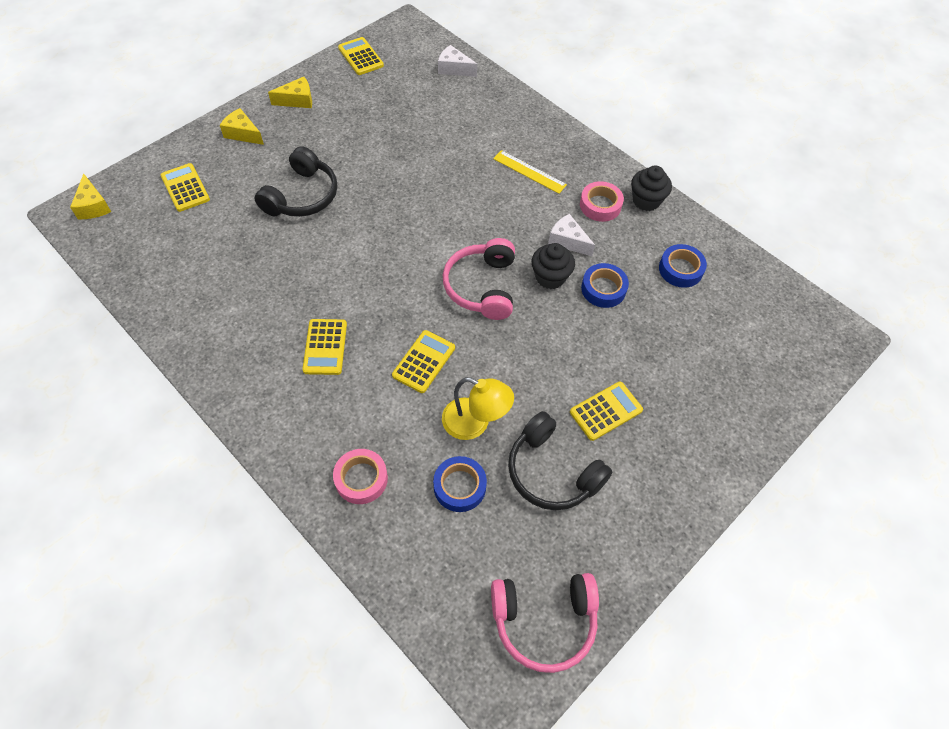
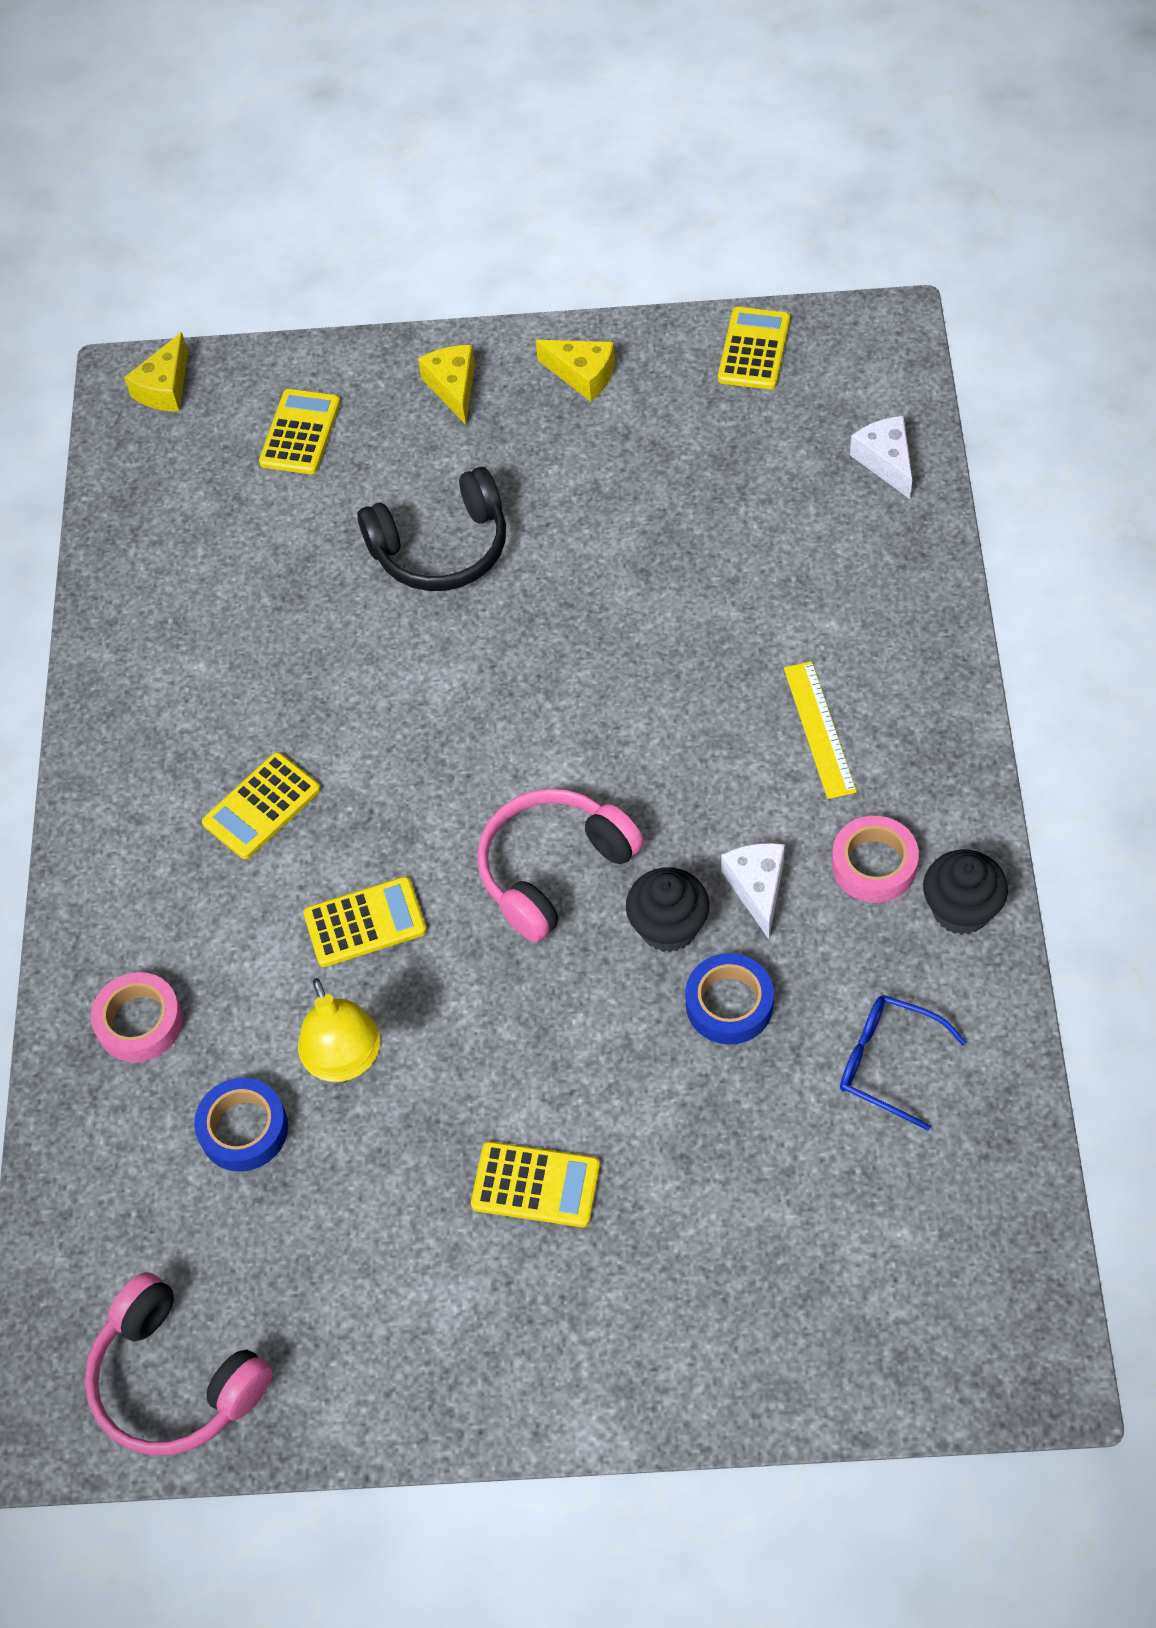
camera: 50 degrees right, 0 degrees up
black headphones [508,411,613,510] -> none
blue tape [659,244,707,288] -> blue glasses [840,995,967,1131]

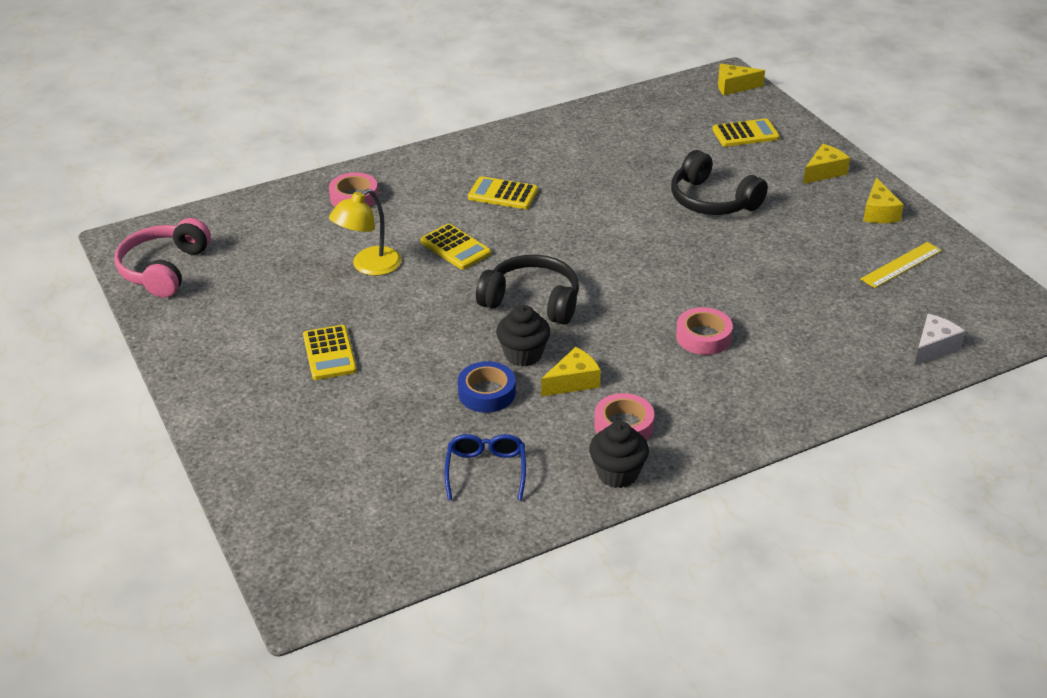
camera: 60 degrees right, 20 degrees down
blue tape [194,1078,288,1171] -> none
pink headphones [477,789,644,942] -> black headphones [476,255,579,325]
yellow calculator [718,307,790,390] -> none
white cheese [721,843,785,939] -> yellow cheese [541,347,601,397]
yellow ruler [784,661,857,799] -> yellow ruler moved to [860,242,942,288]
none -> pink tape [676,307,733,355]

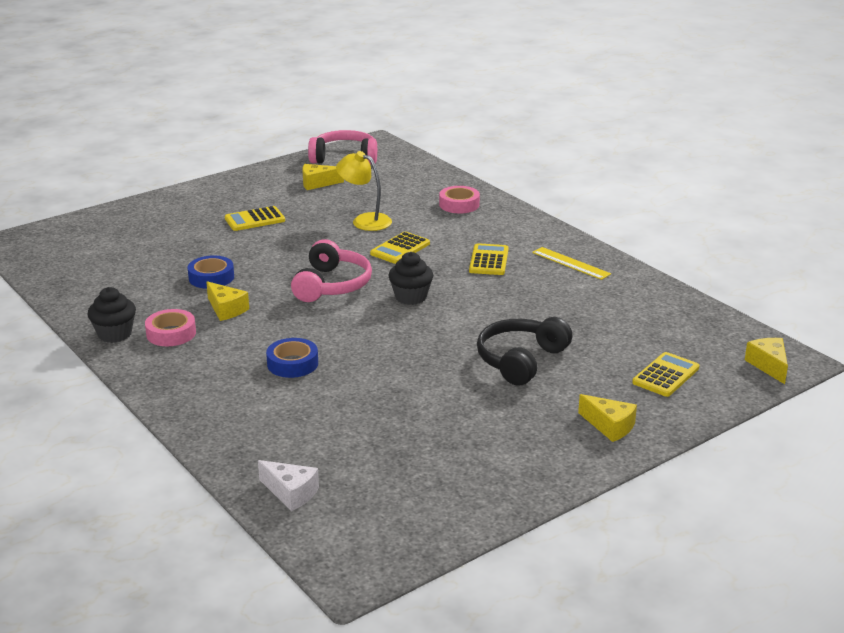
camera: 80 degrees right, 10 degrees down
blue glasses [444,434,526,500] -> none
black headphones [476,255,579,325] -> pink headphones [291,239,372,302]
black cupcake [496,305,550,367] -> black cupcake moved to [389,252,433,305]
pink tape [676,307,733,355] -> blue tape [266,338,318,378]
yellow calculator [712,118,780,147] -> yellow calculator turned 120 degrees counterclockwise [632,352,699,397]
yellow ruler [860,242,942,288] -> yellow ruler moved to [532,247,611,280]
yellow cheese [863,178,904,223] -> yellow cheese moved to [302,164,344,190]

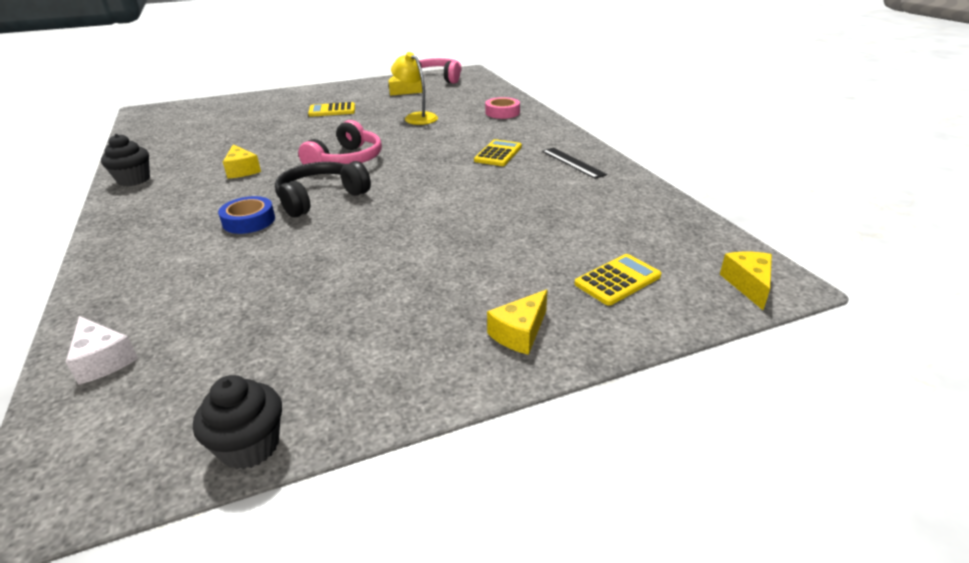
camera: 15 degrees right, 5 degrees up
pink tape [145,309,196,346] -> none
blue tape [187,255,234,289] -> none
yellow calculator [370,232,430,264] -> none
black cupcake [389,252,433,305] -> black cupcake moved to [193,375,282,470]
black headphones [477,317,572,386] -> black headphones moved to [275,161,371,217]
yellow ruler [532,247,611,280] -> black ruler [542,147,607,179]
yellow cheese [578,394,637,442] -> yellow cheese turned 75 degrees clockwise [487,289,547,355]

